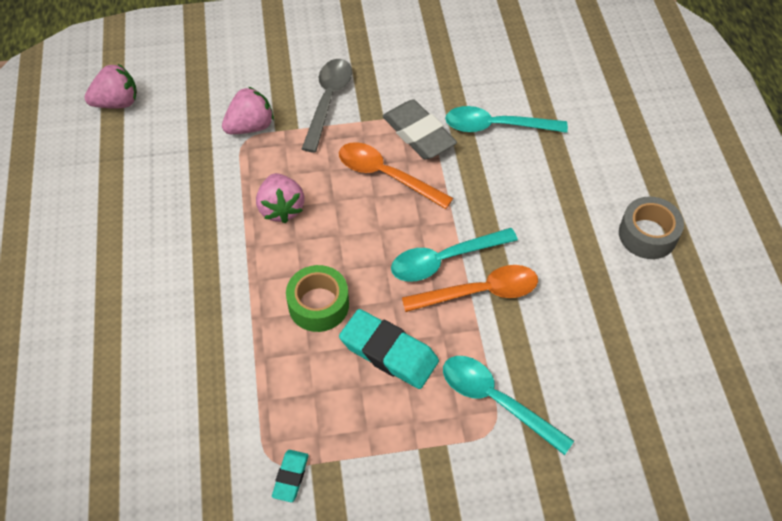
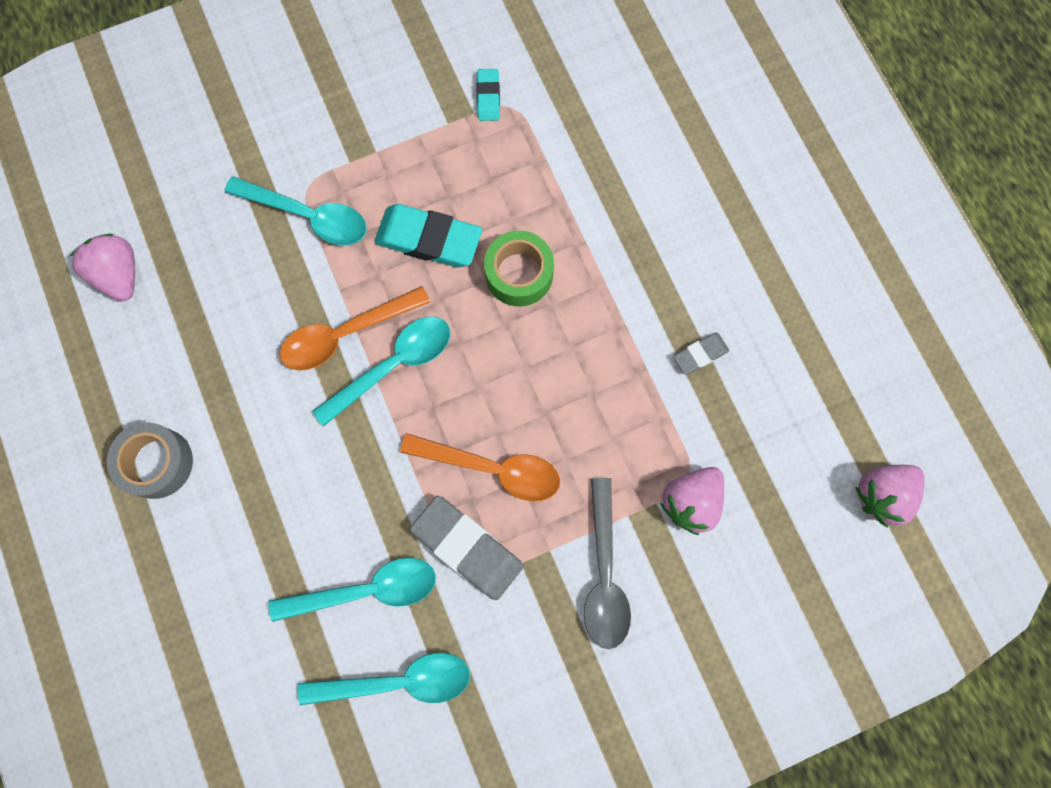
camera: 165 degrees right, 20 degrees up
pink strawberry [256,173,304,223] -> pink strawberry moved to [70,234,135,301]
none -> turquoise spoon [298,653,470,705]
none -> grey eraser [673,333,729,375]

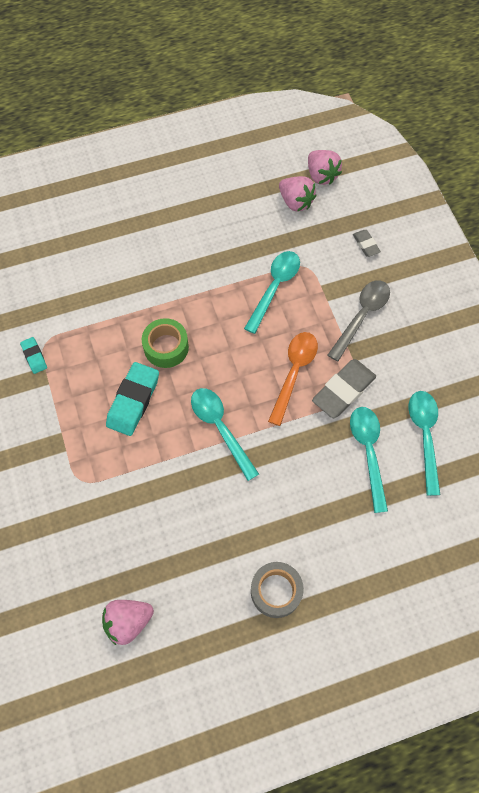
camera: 85 degrees left, 10 degrees down
turquoise spoon [225,176,367,246] -> turquoise spoon moved to [244,251,300,334]
orange spoon [280,286,430,371] -> none
turquoise eraser [476,69,500,121] -> turquoise eraser turned 60 degrees clockwise [20,337,47,374]
grey spoon [584,478,631,649] -> grey spoon turned 60 degrees counterclockwise [328,280,390,361]
pink strawberry [660,467,724,535] -> pink strawberry moved to [279,176,316,212]
grey eraser [673,333,729,375] -> grey eraser moved to [353,230,381,257]

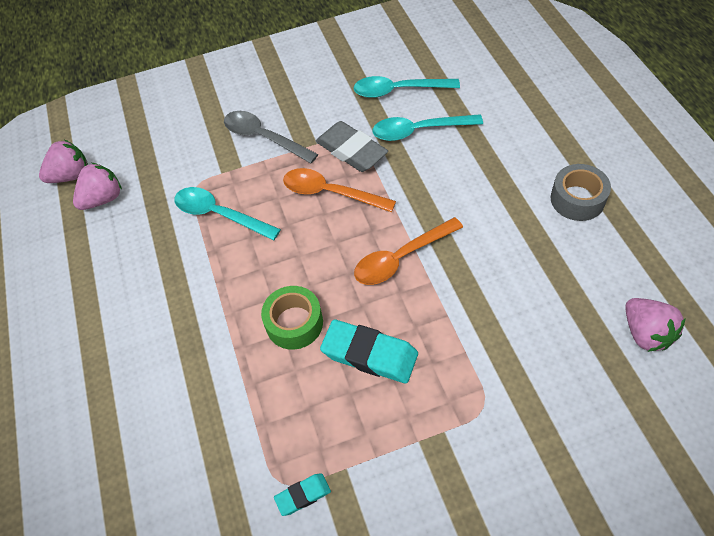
camera: 85 degrees left, 10 degrees down
turquoise spoon [191,388,259,481] -> orange spoon [354,217,463,285]
grey eraser [353,230,381,257] -> none

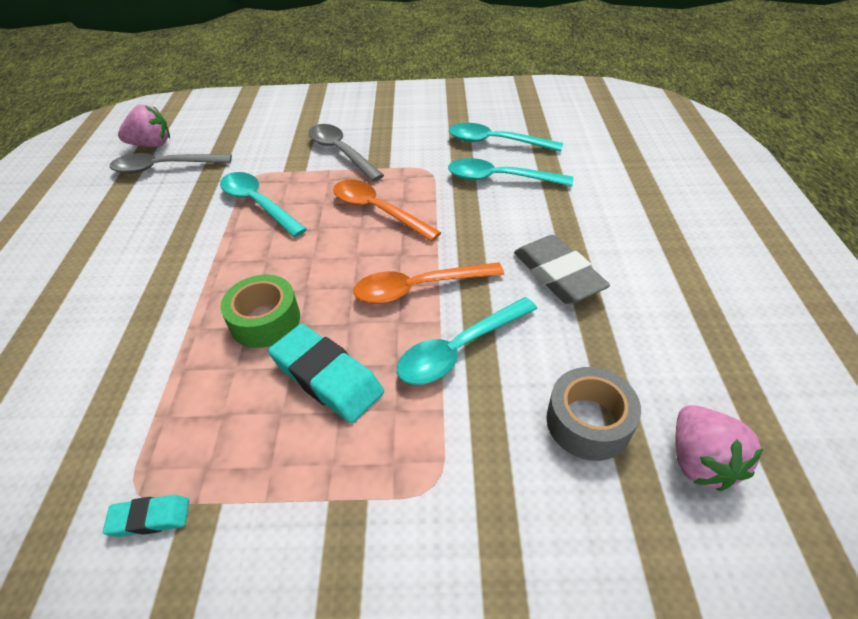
camera: 15 degrees right, 10 degrees down
pink strawberry [73,163,122,210] -> grey spoon [110,153,232,174]
grey eraser [316,121,388,172] -> grey eraser moved to [514,235,610,304]
grey tape [551,164,611,221] -> grey tape moved to [546,367,641,461]
none -> turquoise spoon [397,297,537,385]

